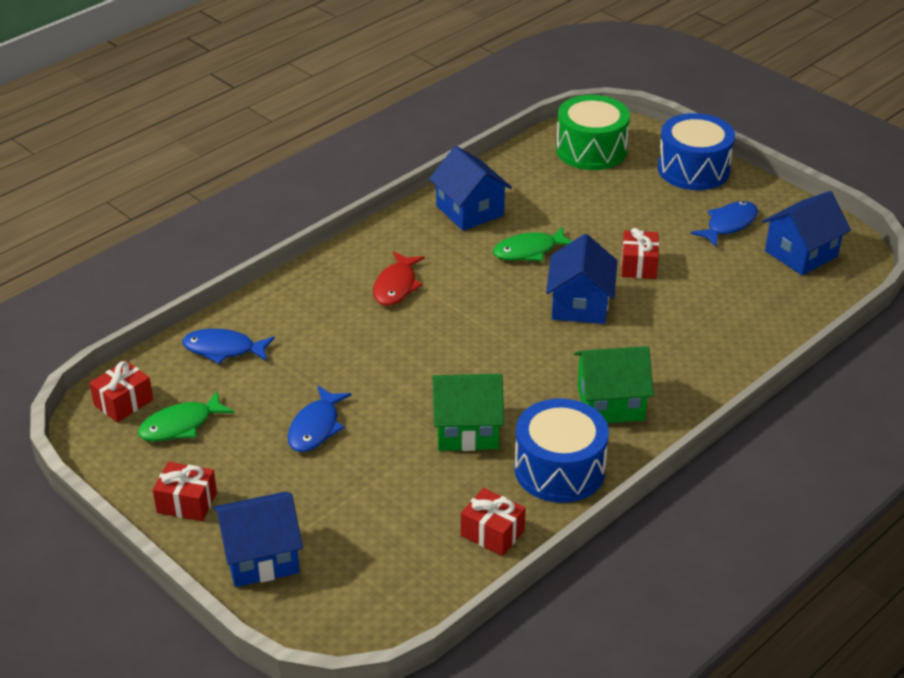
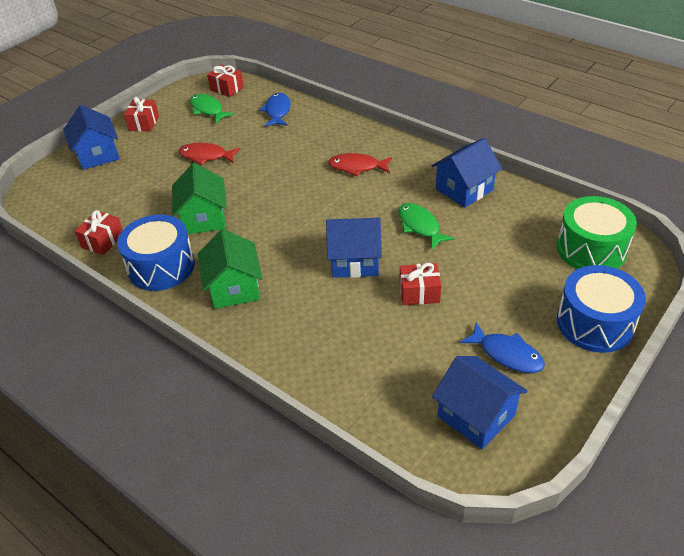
camera: 85 degrees right, 5 degrees up
blue fish [288,386,351,452] -> red fish [178,143,241,165]

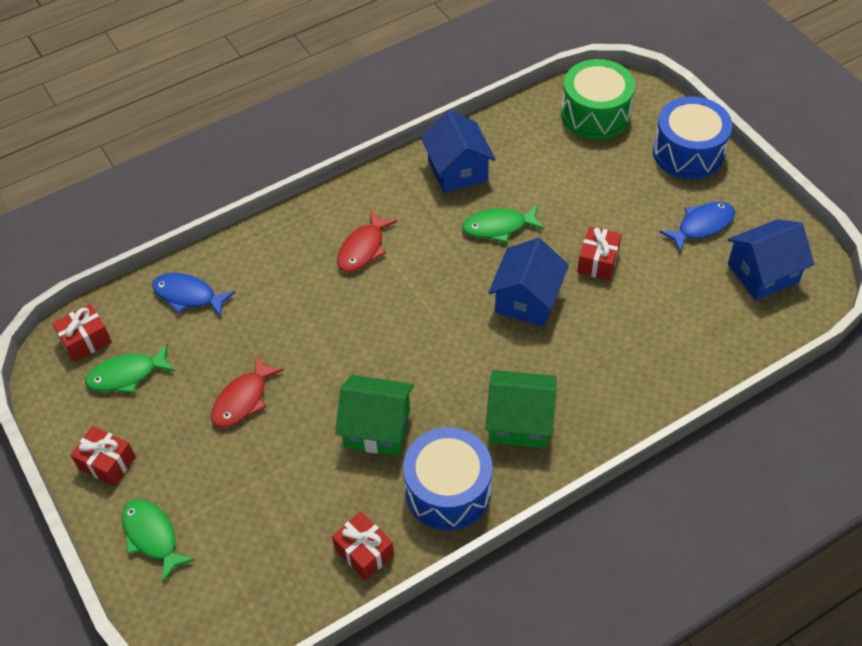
camera: 70 degrees left, 10 degrees up
blue house [63,105,120,170] -> green fish [122,499,195,583]

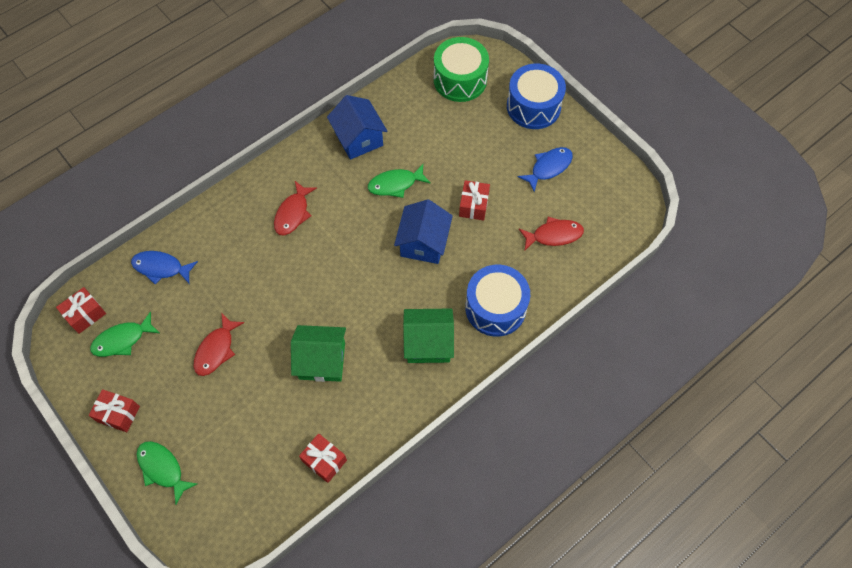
camera: 10 degrees left, 10 degrees up
blue drum [403,427,493,531] -> blue drum moved to [465,265,530,337]
blue house [727,219,814,300] -> none
none -> red fish [519,217,584,250]

